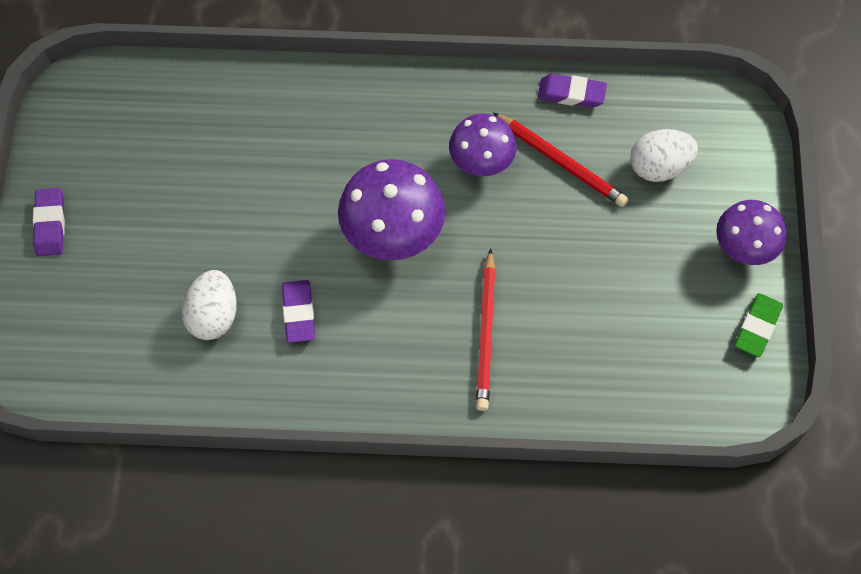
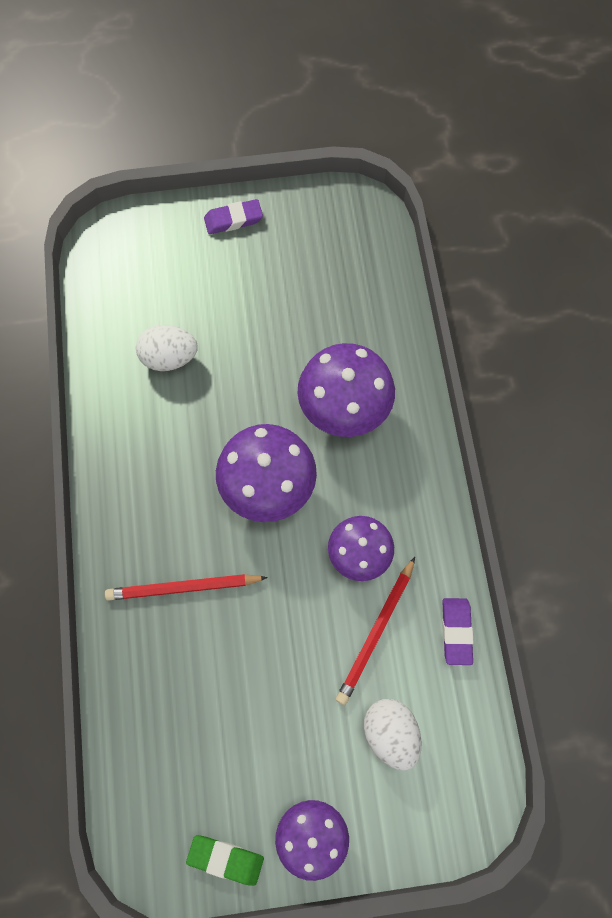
camera: 80 degrees right, 5 degrees up
purple eraser [282,280,315,343] -> none
none -> purple mushroom [298,343,395,437]

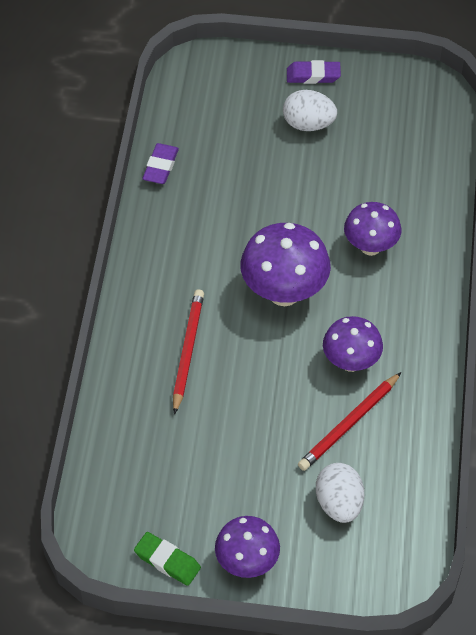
camera: 15 degrees right, 15 degrees down
red pencil [105,574,268,601] -> red pencil turned 90 degrees clockwise [173,290,204,415]
white egg [136,325,198,371] -> white egg moved to [283,90,337,131]
purple mushroom [298,343,395,437] -> purple mushroom [344,202,402,256], size x0.65
purple eraser [442,598,474,665] -> purple eraser moved to [143,143,179,184]

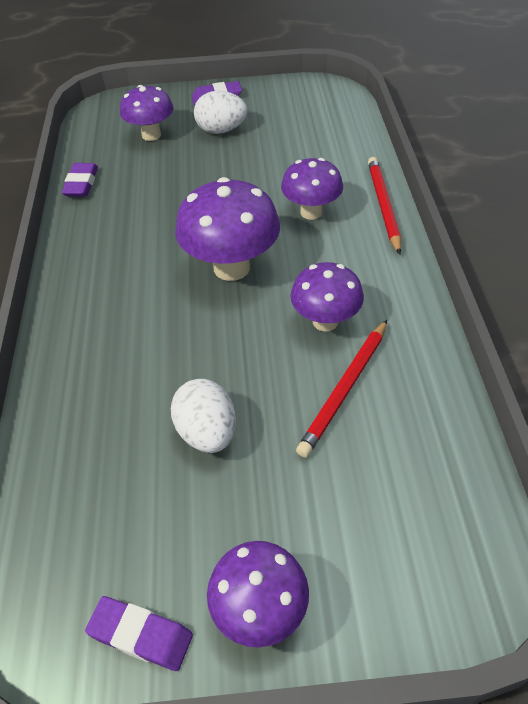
camera: 10 degrees left, 5 degrees down
green eraser [134,532,201,586] -> purple eraser [85,596,193,671]
red pencil [173,290,204,415] -> red pencil moved to [368,157,401,255]
white egg [316,463,364,523] -> white egg moved to [171,379,236,453]
none -> purple mushroom [120,85,173,141]

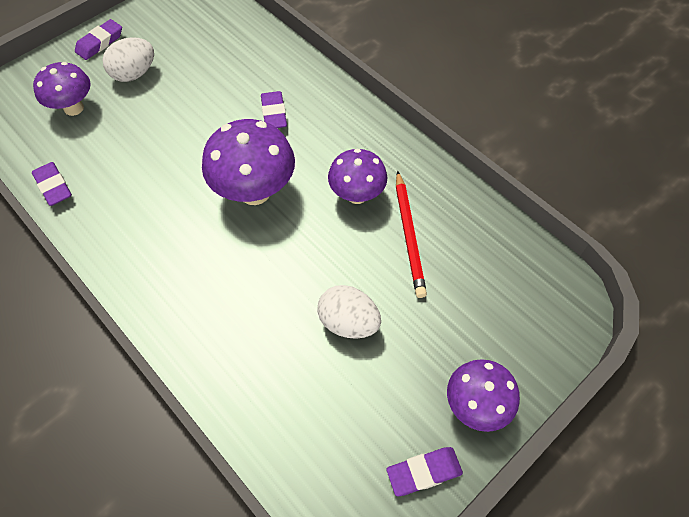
camera: 40 degrees left, 10 degrees up
purple mushroom [281,158,343,220] -> purple eraser [261,91,287,128]
red pencil [368,157,401,255] -> none

